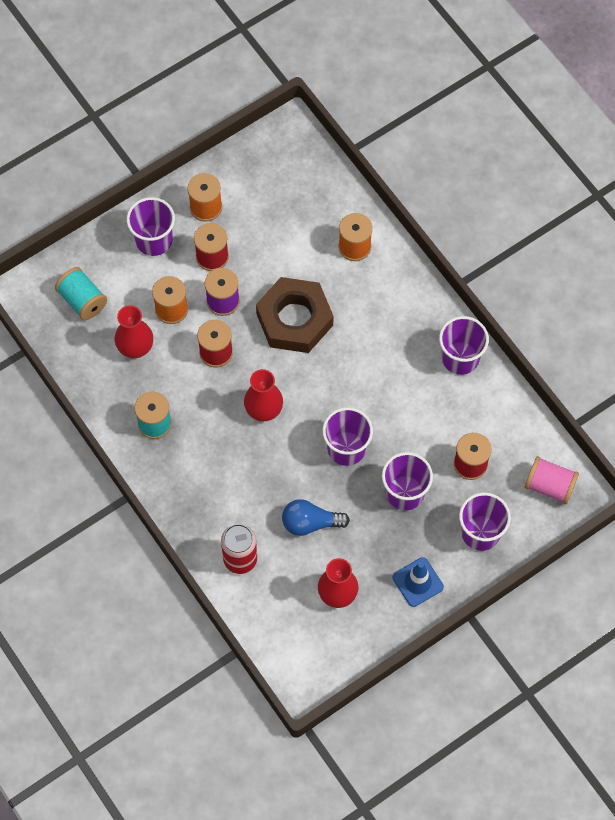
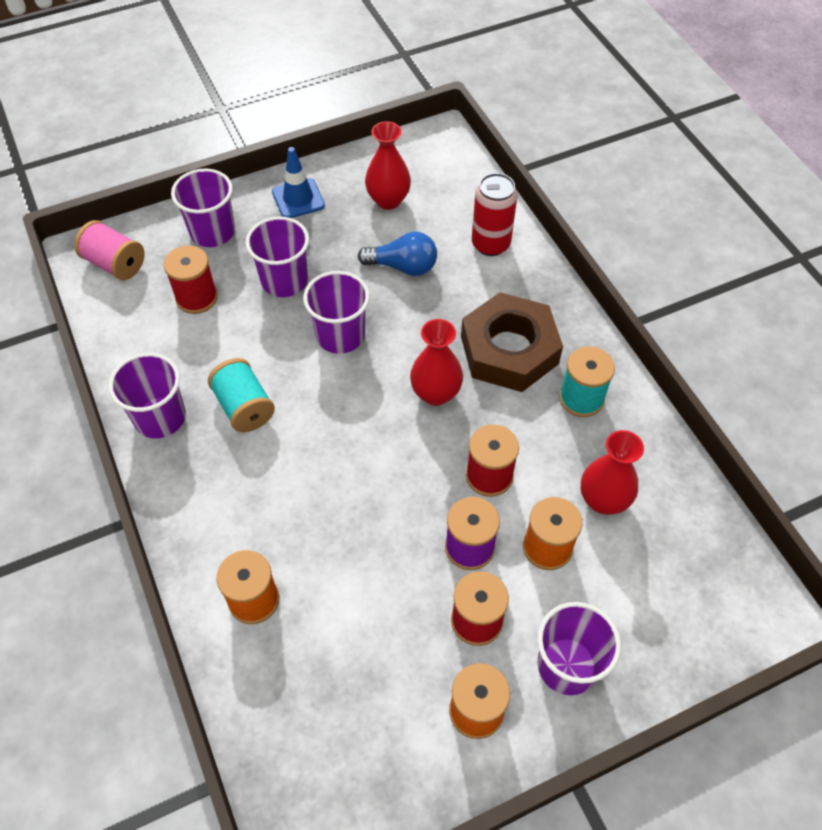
camera: 170 degrees left, 10 degrees down
turquoise spool [55,267,107,320] -> turquoise spool moved to [208,358,275,432]
brown nut [256,277,334,353] -> brown nut moved to [461,292,563,392]

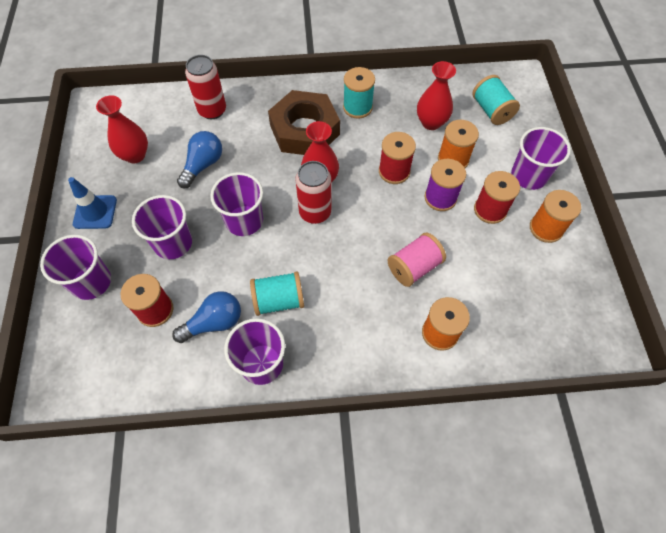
camera: 70 degrees left, 5 degrees up
pink spool [74,220,145,280] -> pink spool moved to [387,232,446,287]
none -> blue light bulb [172,291,241,343]
none -> red can [295,161,331,224]
none -> turquoise spool [473,75,520,125]

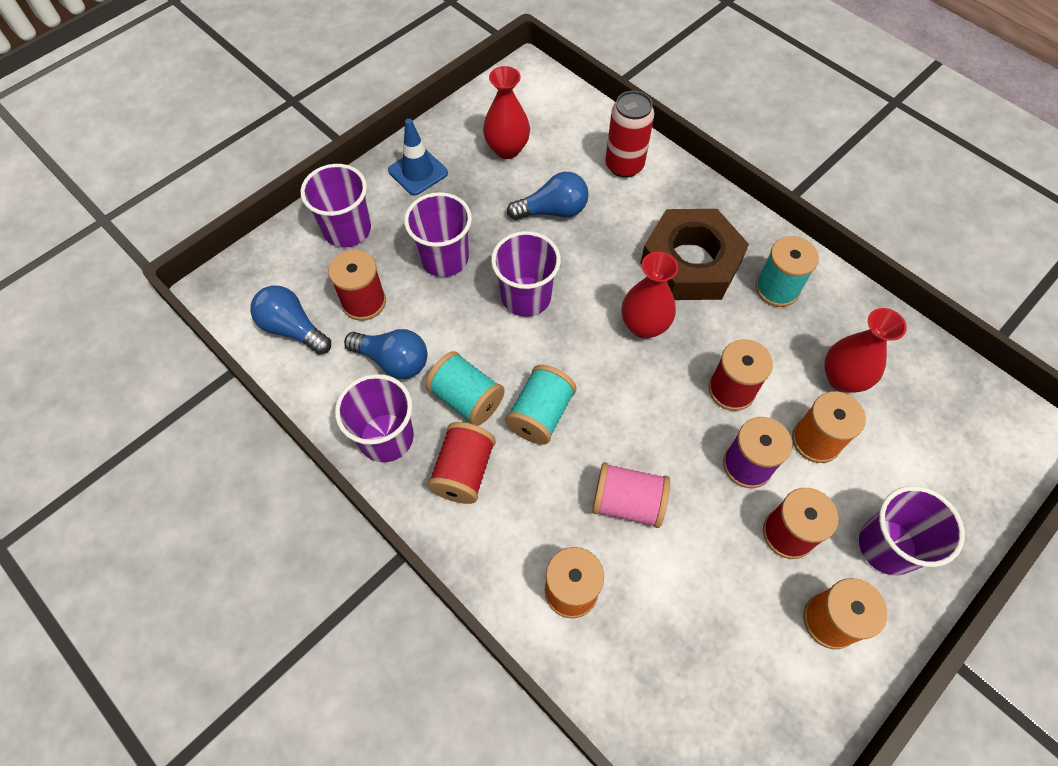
camera: 50 degrees right, 0 degrees up
red can [295,161,331,224] -> none
turquoise spool [473,75,520,125] -> turquoise spool moved to [505,365,577,445]
none -> blue light bulb [250,286,331,355]
none -> red spool [427,422,496,504]

